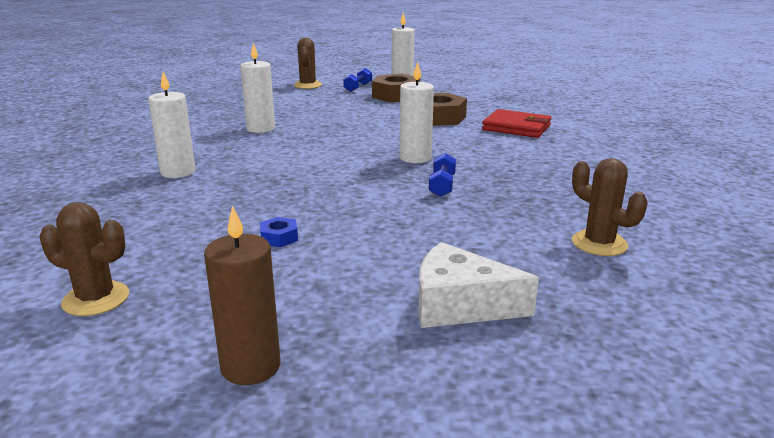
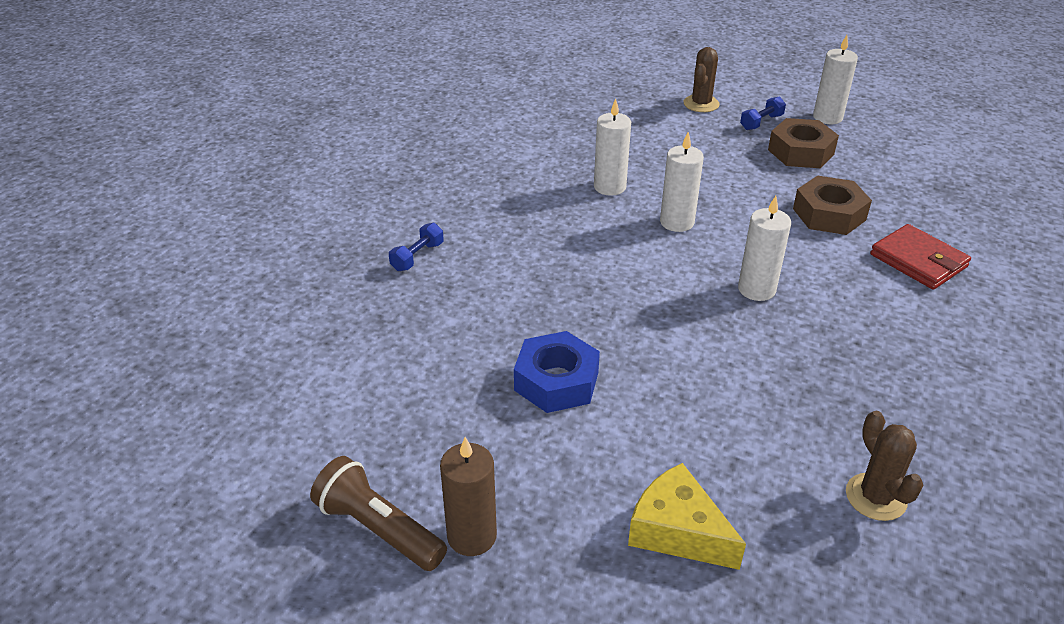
camera: 25 degrees right, 15 degrees up
brown cactus [39,202,129,316] -> none
white candle [148,72,196,178] -> white candle moved to [660,132,704,232]
blue nut [260,217,298,247] -> blue nut [514,331,600,413], size x2.16
white cheese [418,242,539,328] -> yellow cheese [628,463,746,570]
blue dumbbell [429,153,456,197] -> blue dumbbell moved to [389,223,444,271]
none -> brown flashlight [310,456,447,571]

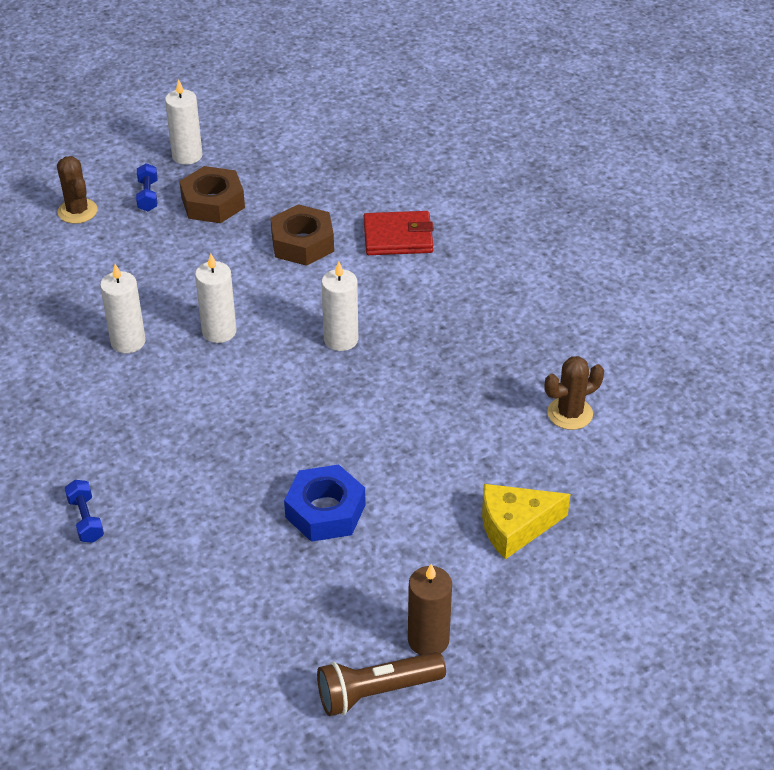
camera: 55 degrees left, 5 degrees up
brown cactus [846,411,923,521] -> brown cactus turned 45 degrees counterclockwise [544,356,604,430]

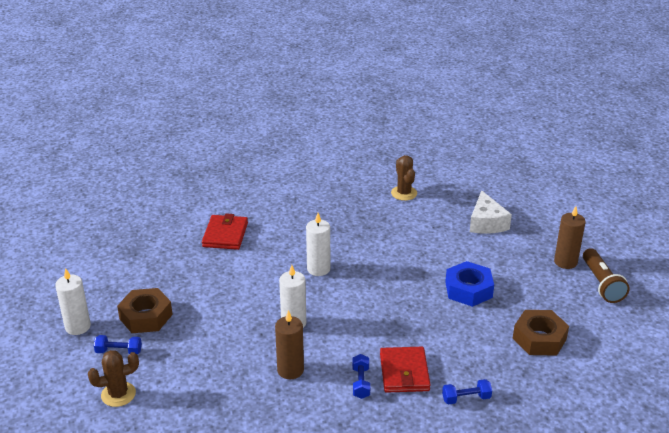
camera: 80 degrees left, 10 degrees down
white candle [100,264,146,353] -> brown candle [275,310,304,379]
brown nut [271,204,334,266] -> brown nut moved to [513,310,569,356]
yellow cheese [482,484,570,559] -> white cheese [470,190,512,234]
none -> blue dumbbell [352,354,370,399]
none -> red wallet [380,347,431,393]

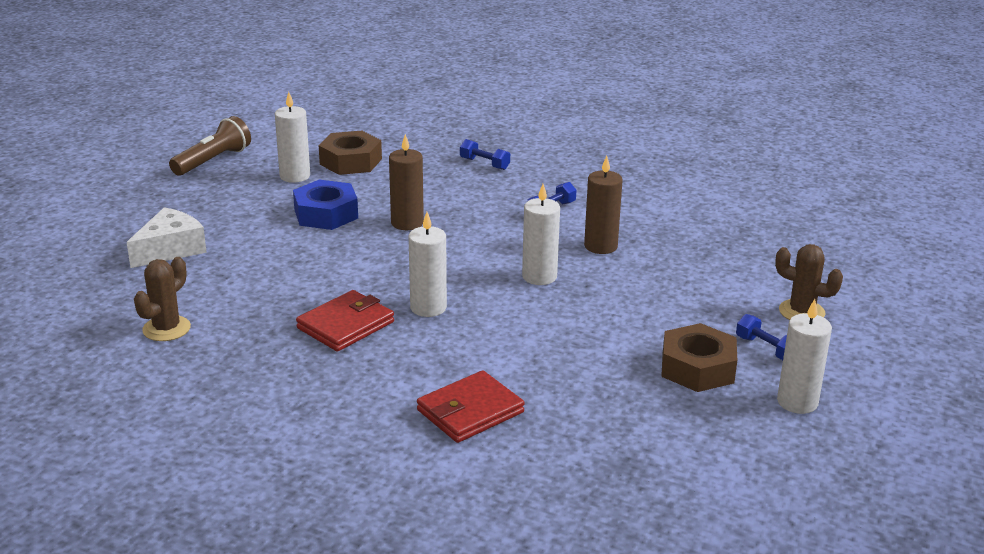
camera: 135 degrees left, 5 degrees down
red wallet [380,347,431,393] -> red wallet moved to [296,290,394,352]
brown candle [554,206,586,269] -> brown candle moved to [389,134,424,230]
none -> white candle [275,92,310,183]

